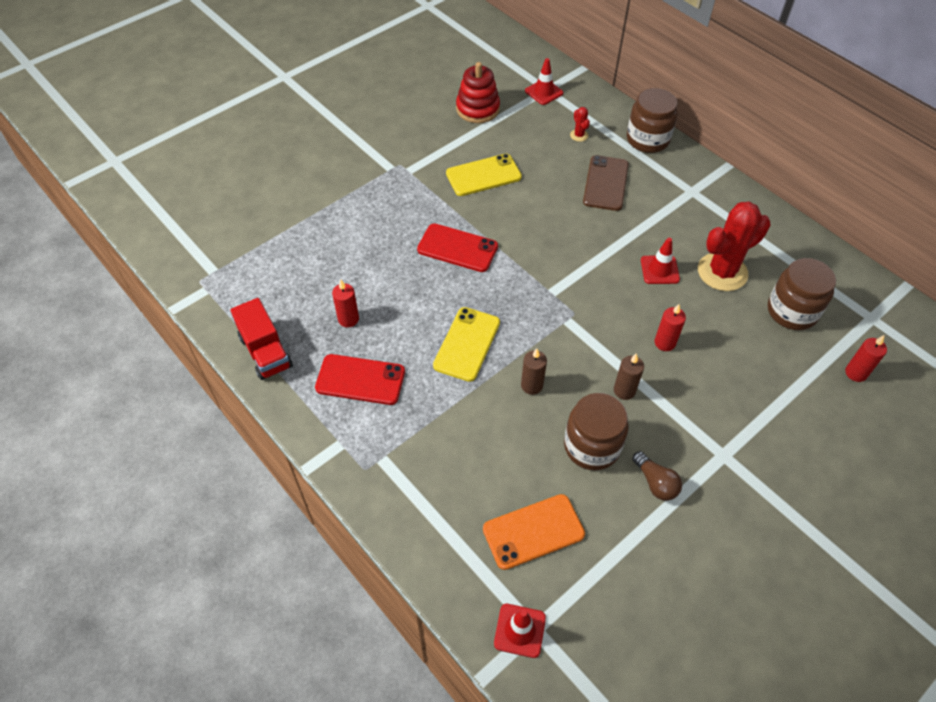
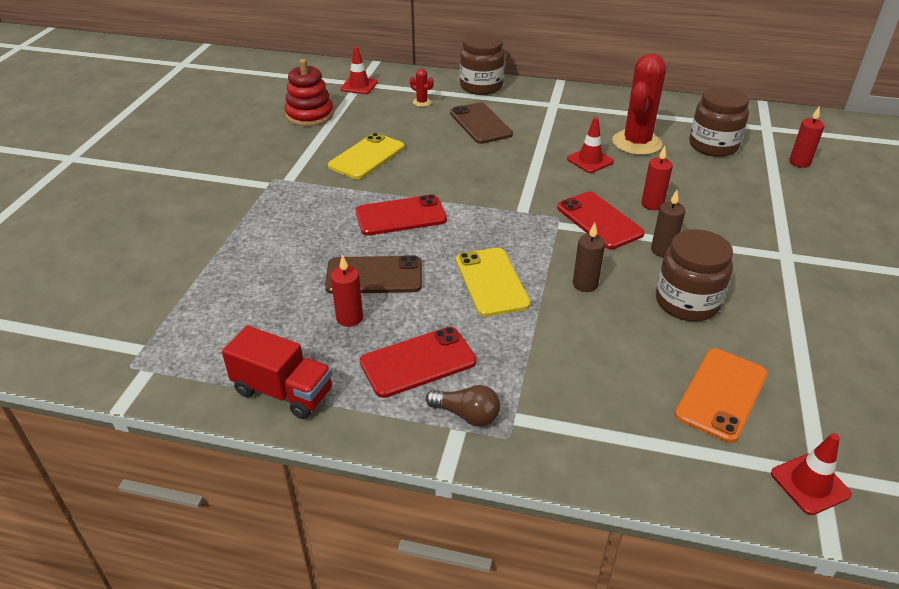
camera: 35 degrees left, 15 degrees down
brown light bulb [632,451,682,501] -> brown light bulb moved to [426,385,500,427]
none -> brown phone [325,255,422,294]
none -> red phone [557,192,645,249]

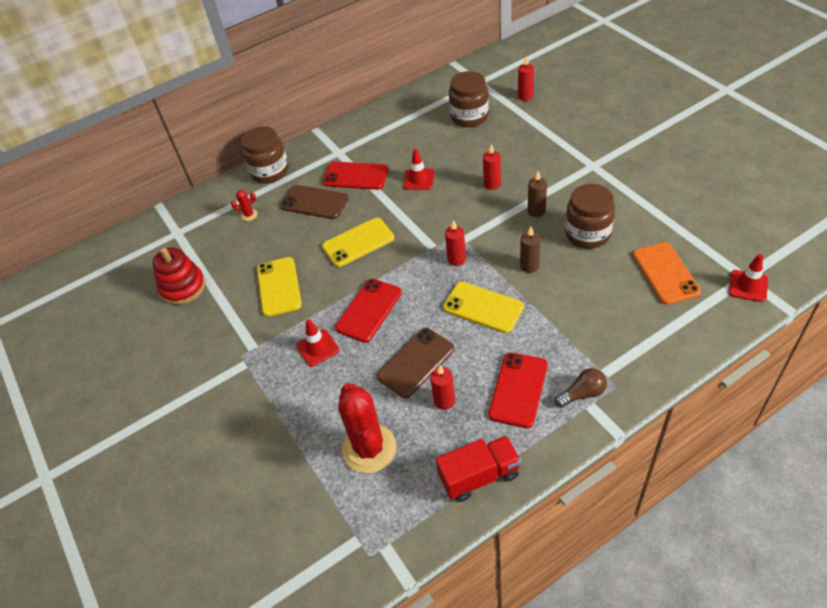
camera: 40 degrees left, 10 degrees up
red traffic cone [340,47,378,94] -> red traffic cone moved to [296,319,339,367]
red phone [557,192,645,249] -> red phone moved to [323,162,389,190]
red cactus [612,54,666,155] -> red cactus moved to [338,383,396,473]
none -> yellow phone [322,218,395,267]
none -> red candle [445,220,466,266]

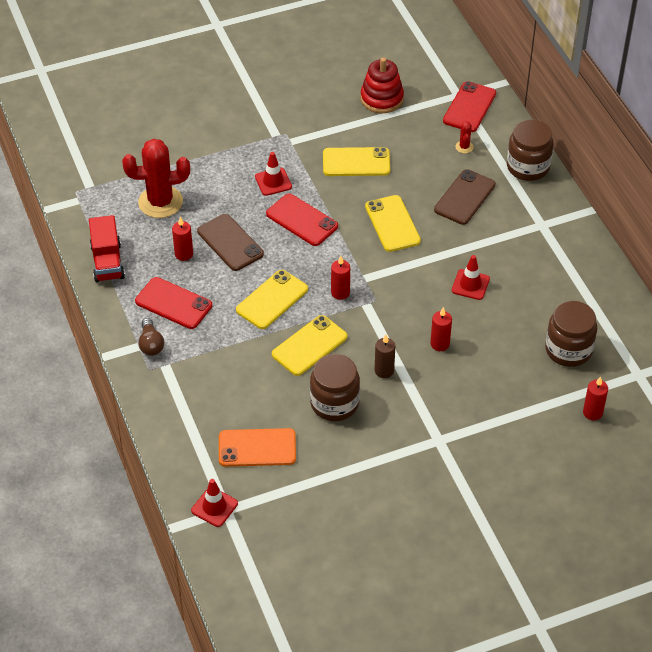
camera: 95 degrees right, 0 degrees up
red phone [323,162,389,190] -> red phone moved to [443,81,496,132]
brown candle [520,227,541,273] -> yellow phone [272,315,347,376]

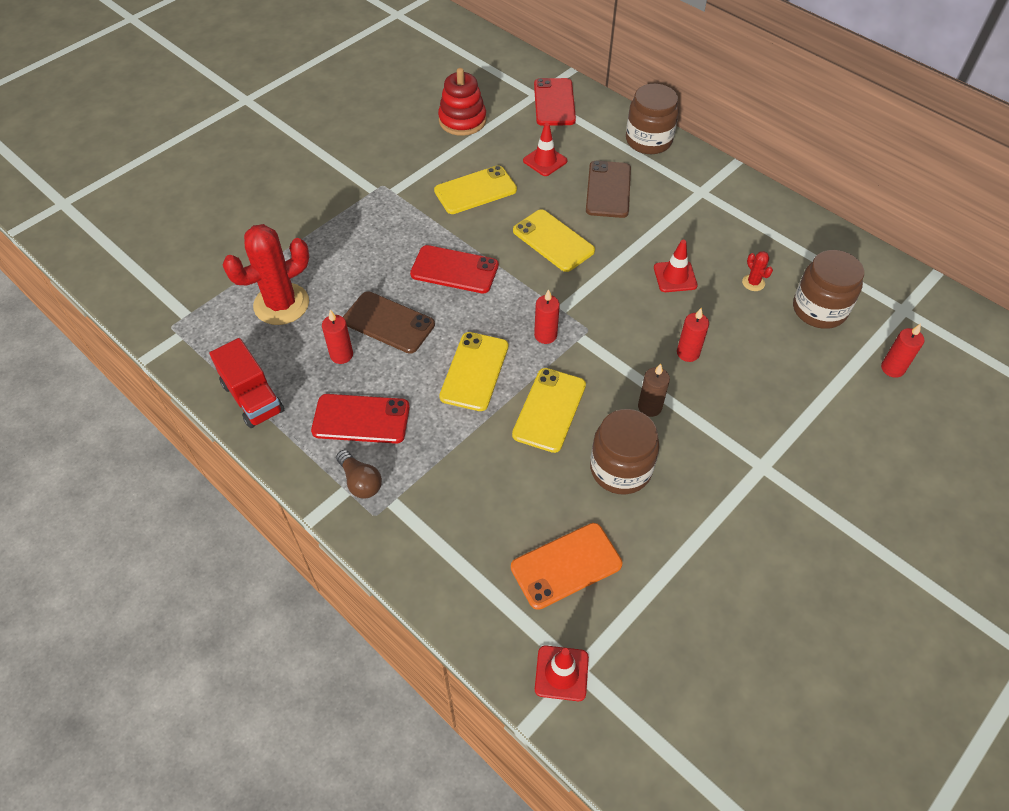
camera: 25 degrees left, 5 degrees up
red traffic cone [255,152,292,196] -> red traffic cone moved to [523,123,567,176]
red cactus [455,121,474,153] -> red cactus moved to [742,251,773,291]

